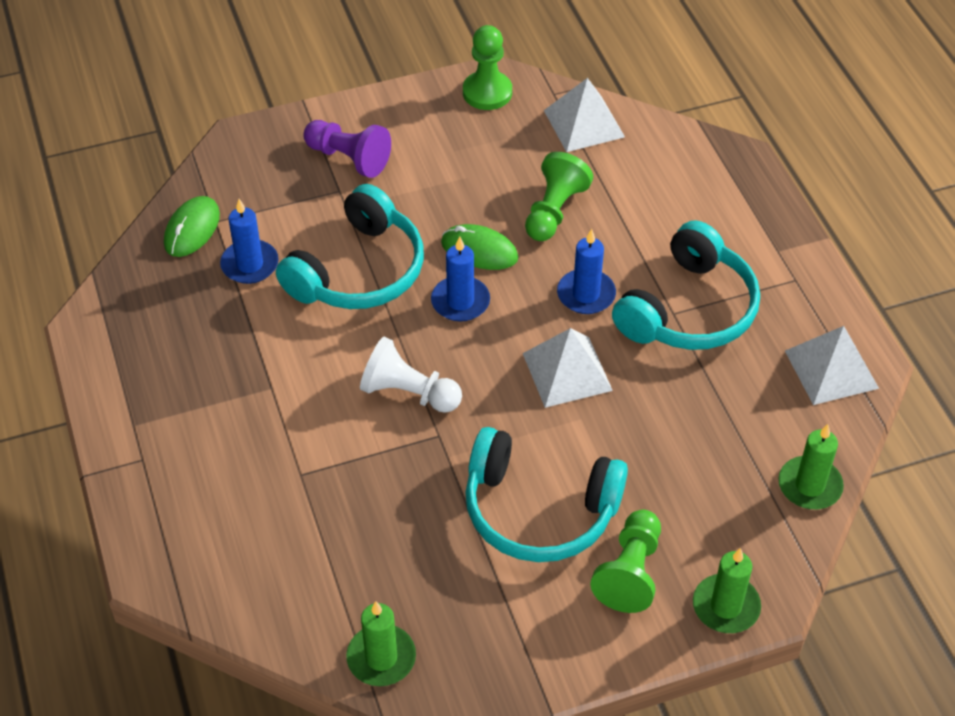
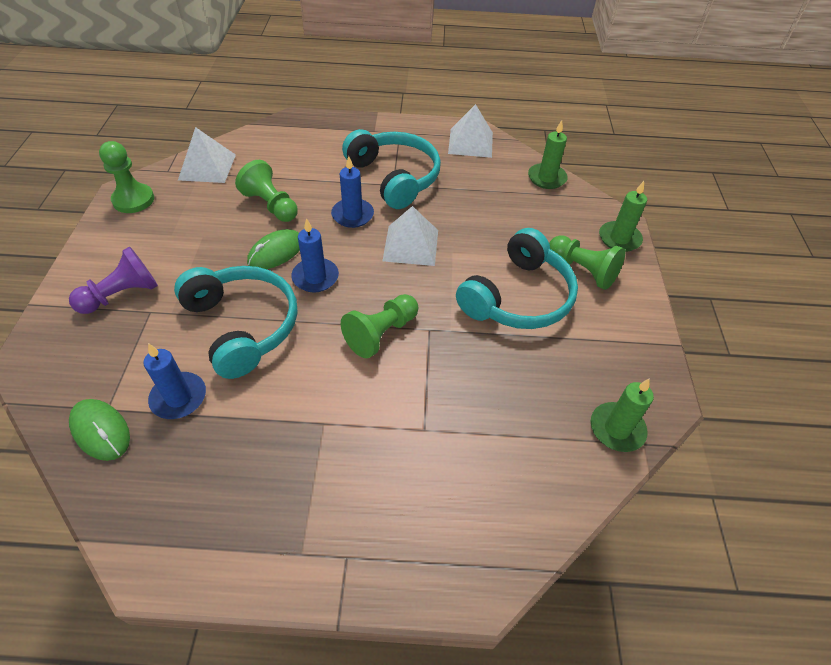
camera: 70 degrees left, 0 degrees up
white pawn [360,337,462,413] -> green pawn [341,294,418,358]

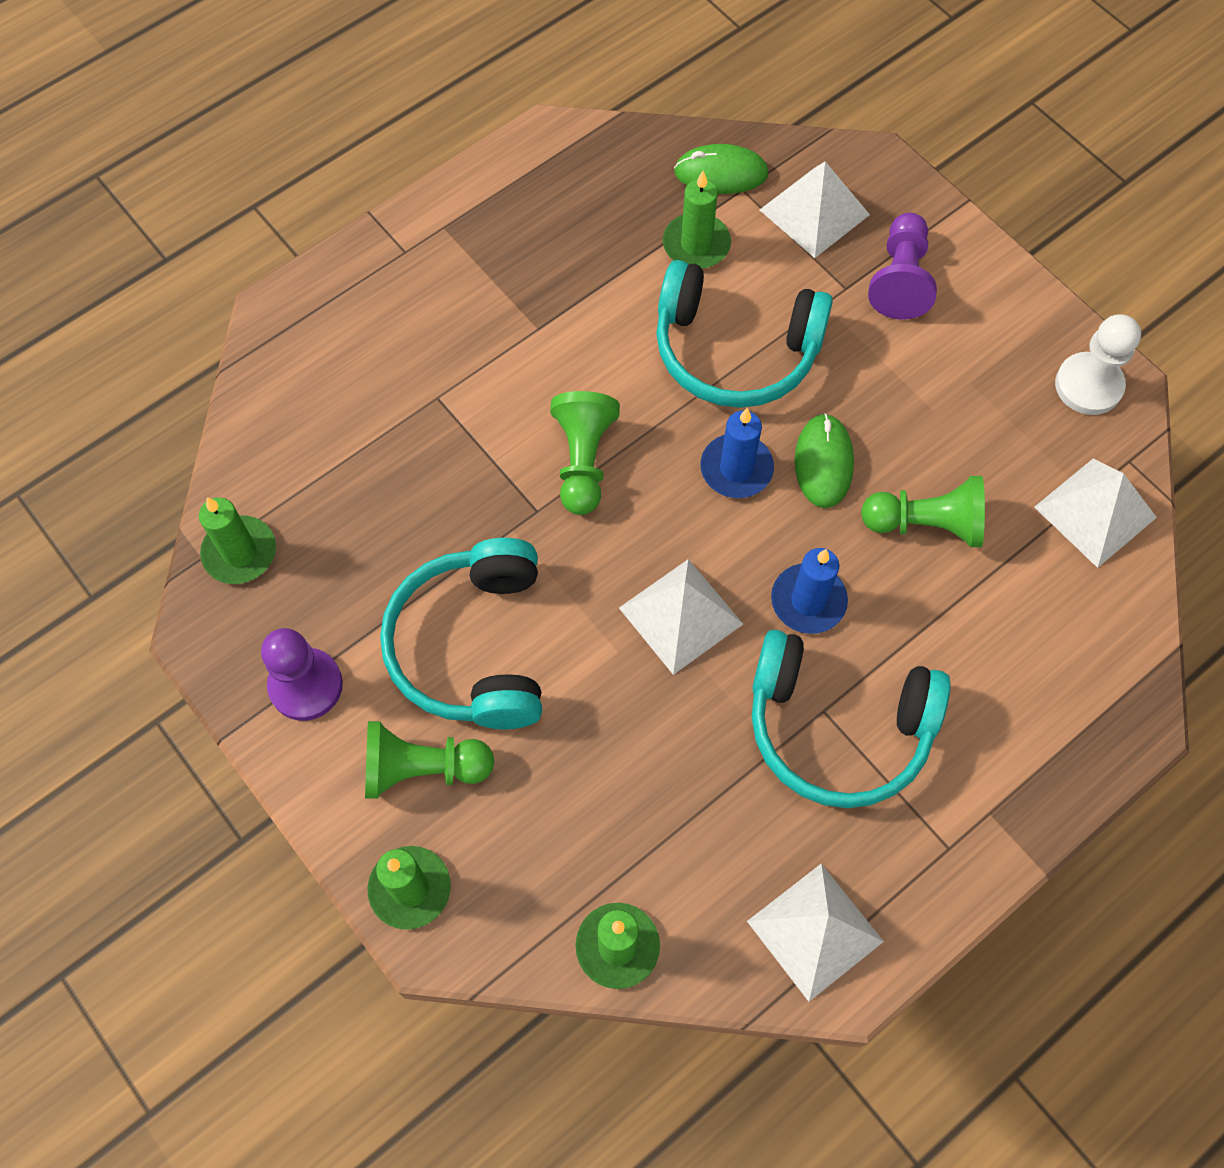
camera: 140 degrees right, 15 degrees up
green pawn [99,141,154,213] -> white pawn [1055,314,1141,415]
blue candle [143,343,206,419] -> green candle [663,171,731,269]
none -> purple pawn [261,628,343,721]
none -> white pyramid [760,161,870,258]

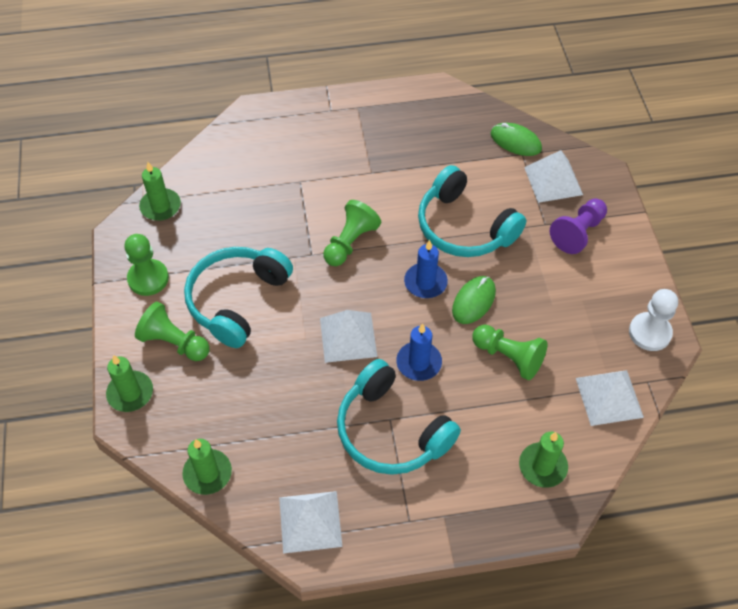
camera: 30 degrees right, 10 degrees down
purple pawn [261,628,343,721] -> green pawn [124,234,169,296]
green candle [663,171,731,269] -> green candle moved to [519,432,568,488]

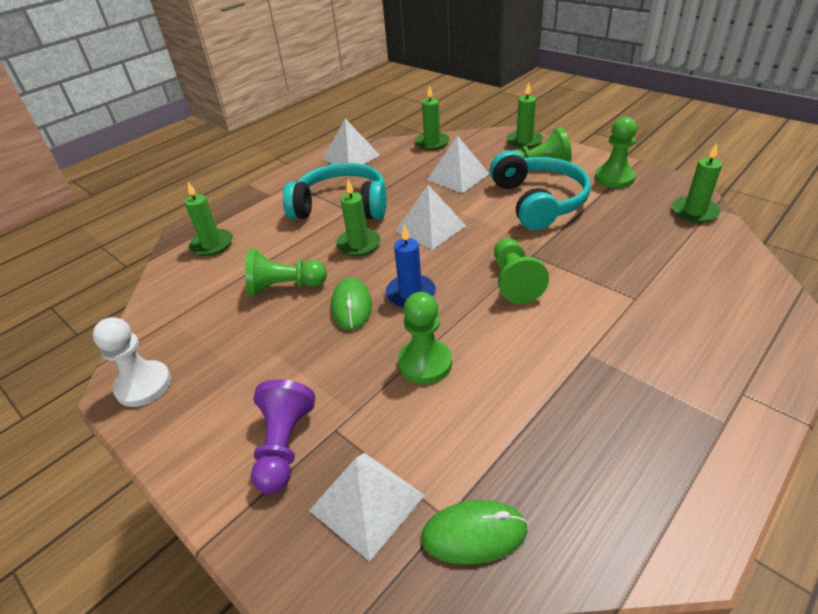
camera: 145 degrees right, 15 degrees down
blue candle [396,323,442,381] -> green candle [336,179,381,256]
turquoise headphones [418,165,527,257] -> green pawn [398,292,452,384]
white pyramid [576,370,644,426] -> white pyramid moved to [427,135,489,193]

